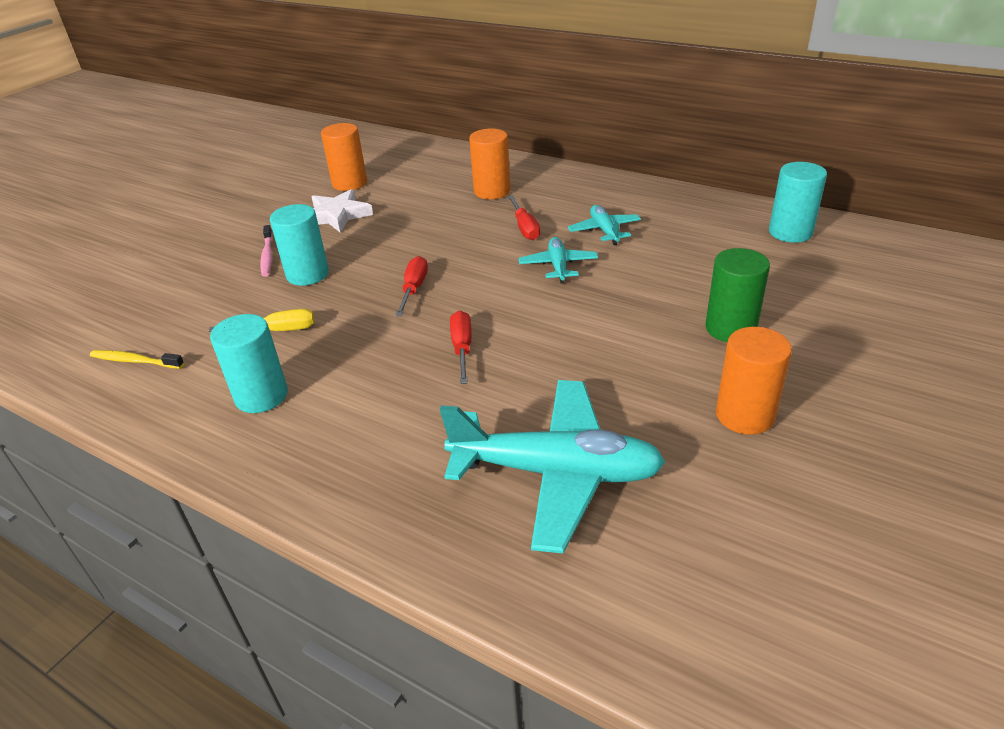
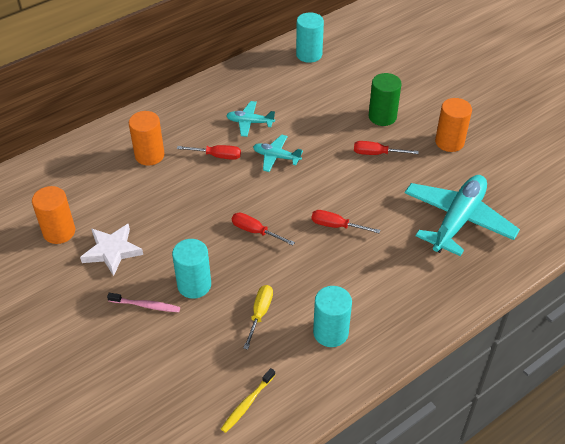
camera: 70 degrees left, 10 degrees up
none -> red screwdriver [354,141,419,155]

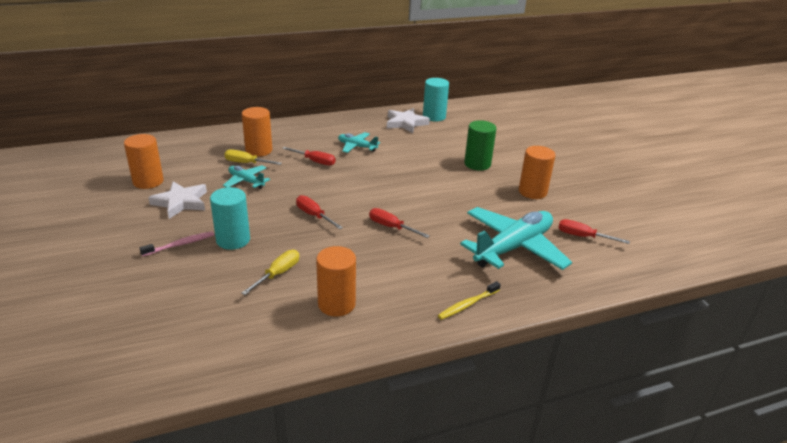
camera: 15 degrees right, 15 degrees down
pink toothbrush [107,293,180,312] -> pink toothbrush turned 60 degrees counterclockwise [139,231,214,257]
yellow toothbrush [221,368,275,433] -> yellow toothbrush moved to [438,281,501,320]
turquoise plane [253,134,303,172] -> turquoise plane moved to [223,165,270,189]
turquoise cylinder [313,286,352,347] -> orange cylinder [316,246,356,317]
red screwdriver [354,141,419,155] -> red screwdriver moved to [558,219,630,244]
none -> yellow screwdriver [225,149,282,165]
none -> white star [387,108,430,133]

